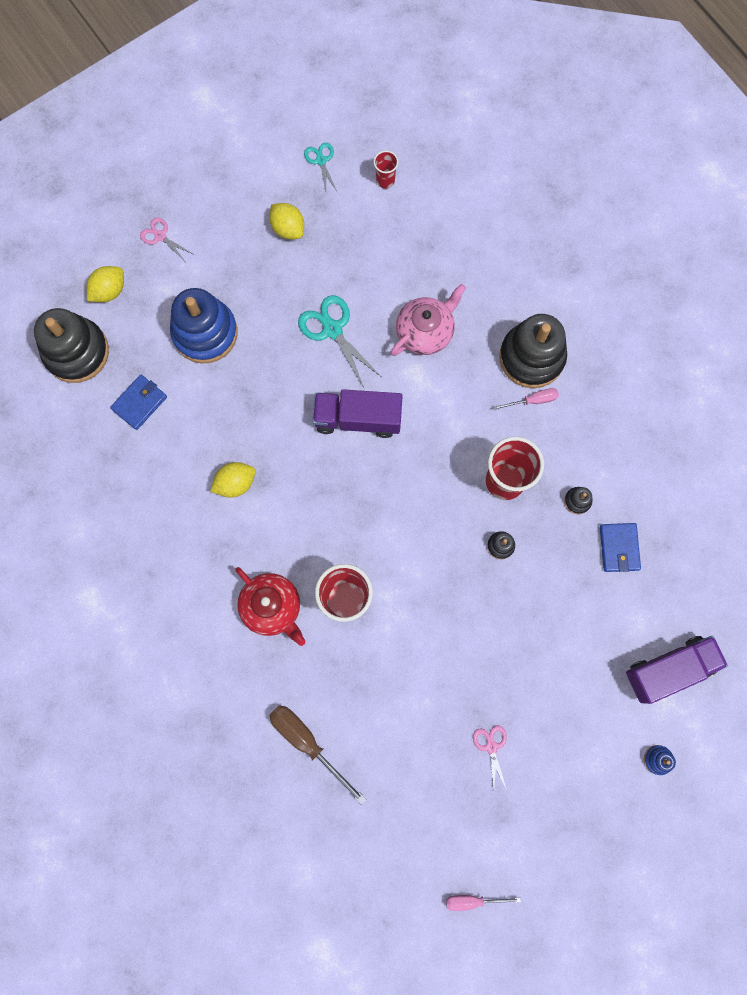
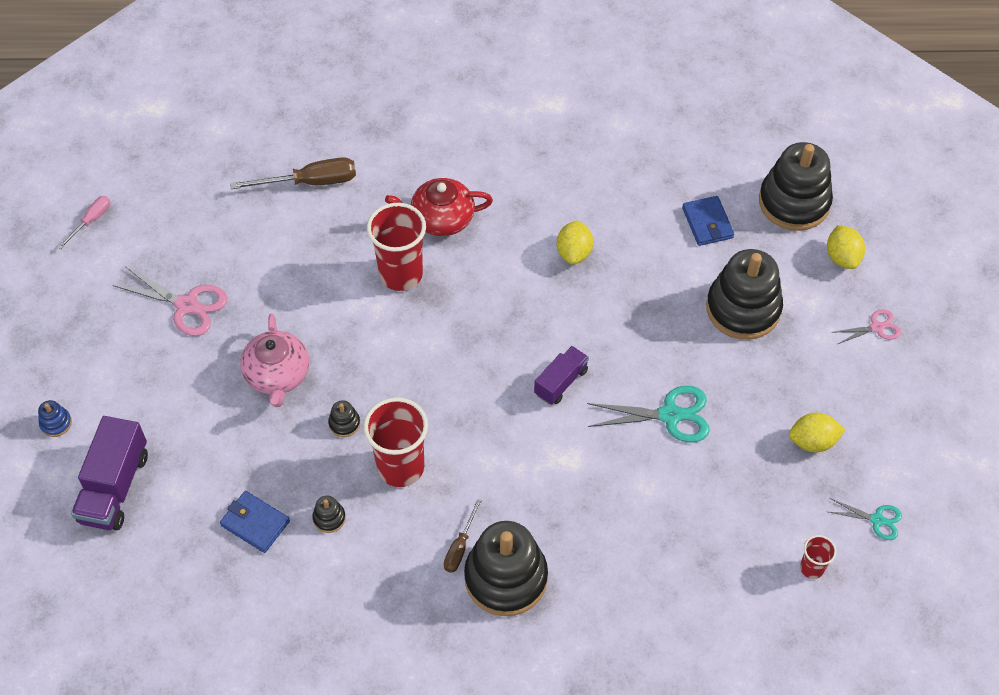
camera: 125 degrees right, 20 degrees down
blue stacking toy [170,288,238,363] -> black stacking toy [706,249,783,340]
purple truck [313,389,403,438] -> purple truck [534,346,589,405], size x0.62
pink teapot [390,284,466,356] -> pink teapot moved to [240,314,309,407]
pink scissors [473,725,507,791] -> pink scissors [113,266,228,336], size x1.73
pink screwdriver [493,388,559,410] -> brown screwdriver [444,499,481,573]

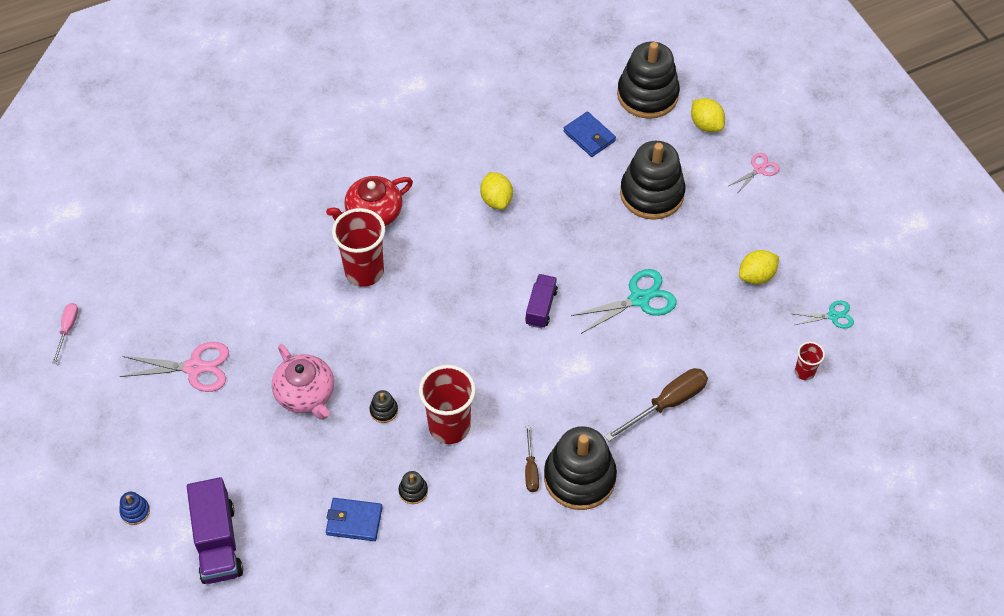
camera: 25 degrees left, 0 degrees up
brown screwdriver [230,157,356,189] -> brown screwdriver moved to [604,368,708,441]

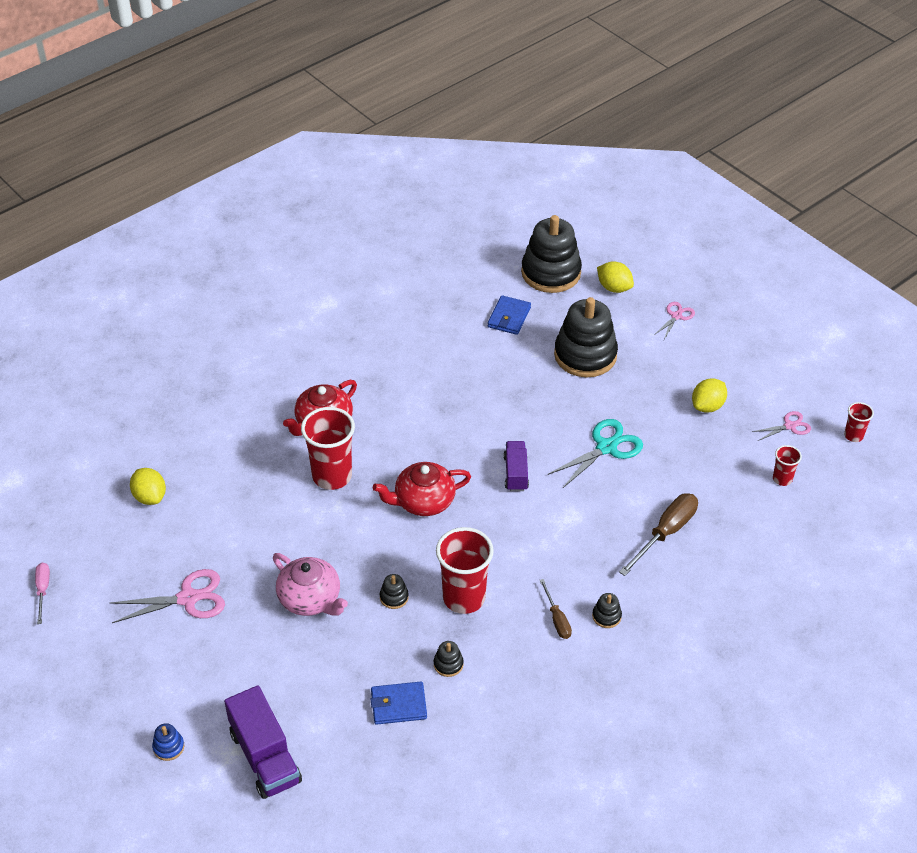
camera: 15 degrees left, 10 degrees down
yellow lemon [480,172,513,210] -> yellow lemon moved to [130,468,166,505]
black stacking toy [544,426,617,510] -> black stacking toy [592,593,622,628], size x0.40
blue wallet [563,111,616,157] -> blue wallet turned 75 degrees clockwise [488,295,531,335]
turquoise scissors [794,301,854,328] -> pink scissors [752,411,811,441]
none -> red teapot [373,462,471,516]
none -> red cup [844,402,874,442]

